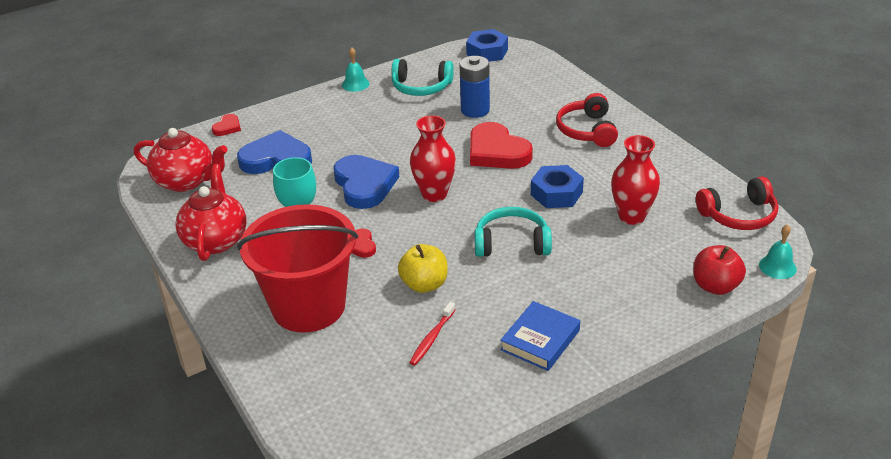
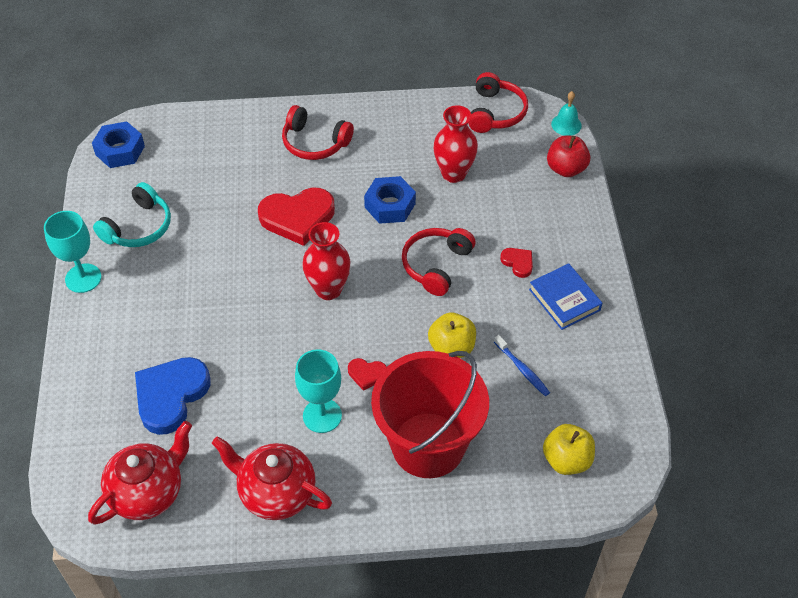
camera: 65 degrees left, 15 degrees up
red heart [212,114,241,136] -> red heart moved to [500,248,533,278]
blue heart [333,155,399,209] -> none
turquoise bell [342,47,370,92] -> turquoise goblet [44,211,102,293]
red toothbrush [409,302,456,366] -> blue toothbrush [494,335,550,396]
blue battery [459,56,490,118] -> none
turquoise headphones [474,207,552,257] -> red headphones [402,228,475,296]
none -> yellow apple [543,424,595,475]

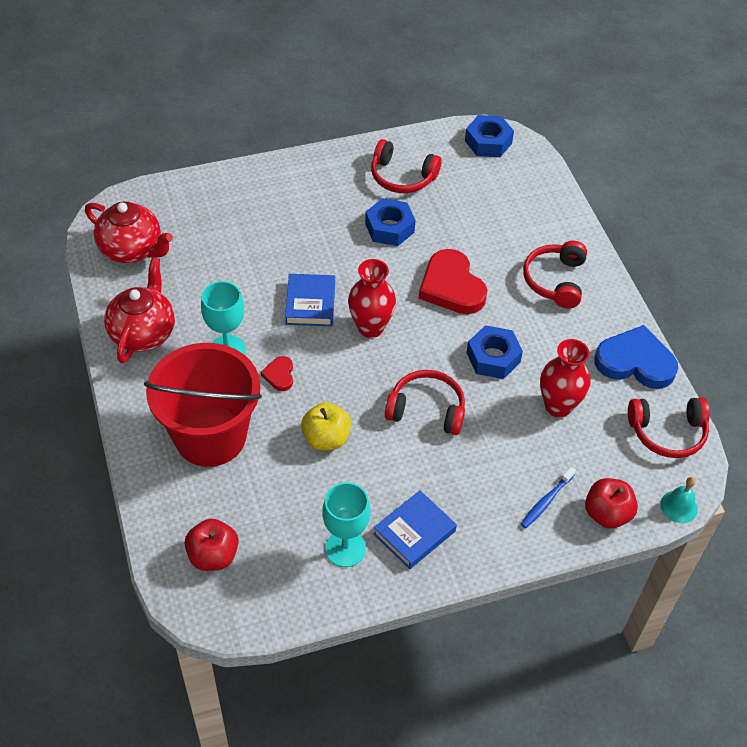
camera: 75 degrees right, 0 degrees up
turquoise goblet [44,211,102,293] -> turquoise goblet moved to [322,482,370,567]
turquoise headphones [93,182,171,247] -> red headphones [371,139,442,193]
blue heart [135,357,211,435] -> blue heart moved to [594,325,678,389]
blue toothbrush [494,335,550,396] -> blue toothbrush moved to [521,467,576,528]
red heart [500,248,533,278] -> none
yellow apple [543,424,595,475] -> red apple [184,519,238,571]
none -> blue book [285,274,335,326]
none -> blue nut [365,198,416,246]

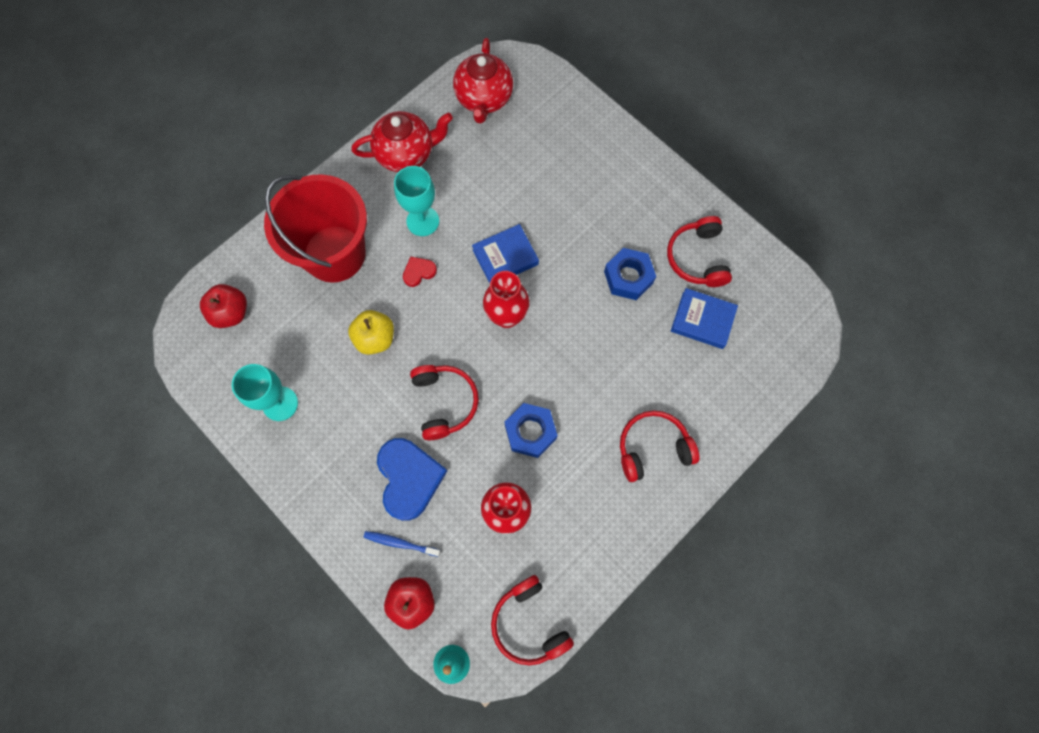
camera: 65 degrees right, 20 degrees up
blue book [373,490,457,569] -> blue book moved to [671,288,738,349]
red heart [418,249,487,314] -> none
blue nut [465,115,514,157] -> none
blue heart [594,325,678,389] -> blue heart moved to [377,438,447,521]

